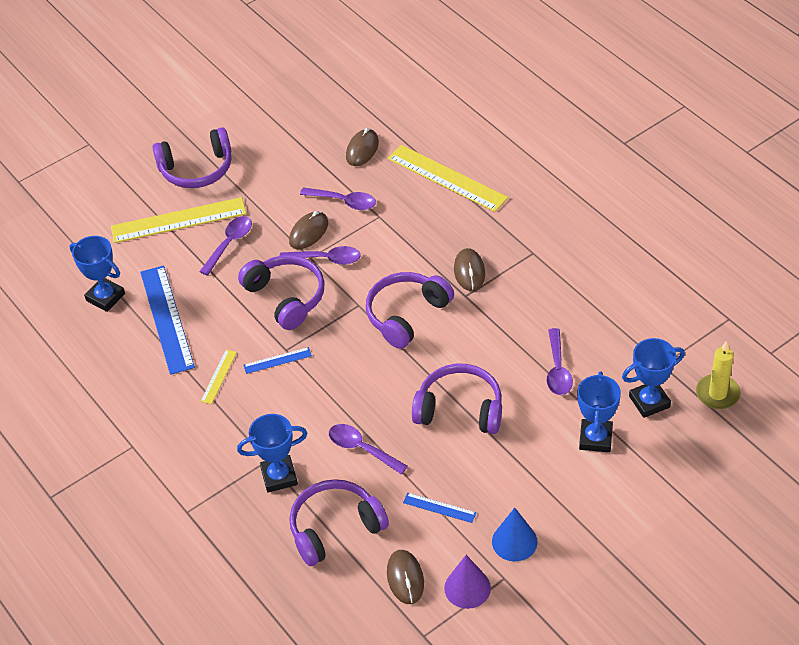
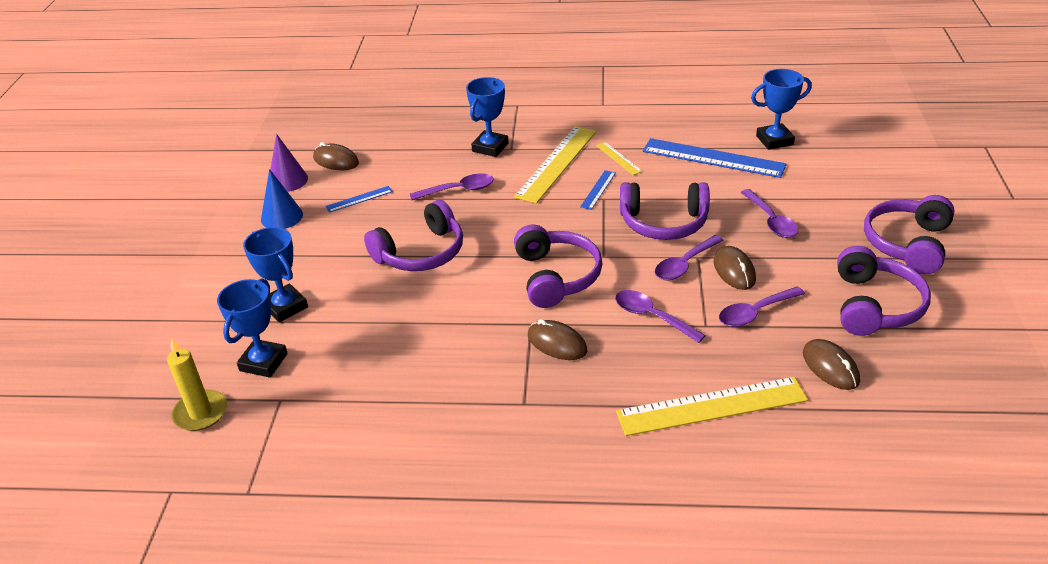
camera: 130 degrees right, 10 degrees down
yellow ruler [111,197,247,243] -> yellow ruler moved to [514,126,596,204]
purple headphones [289,479,389,566] -> purple headphones moved to [837,246,931,336]
purple spoon [547,328,573,395] -> purple spoon moved to [615,290,706,343]

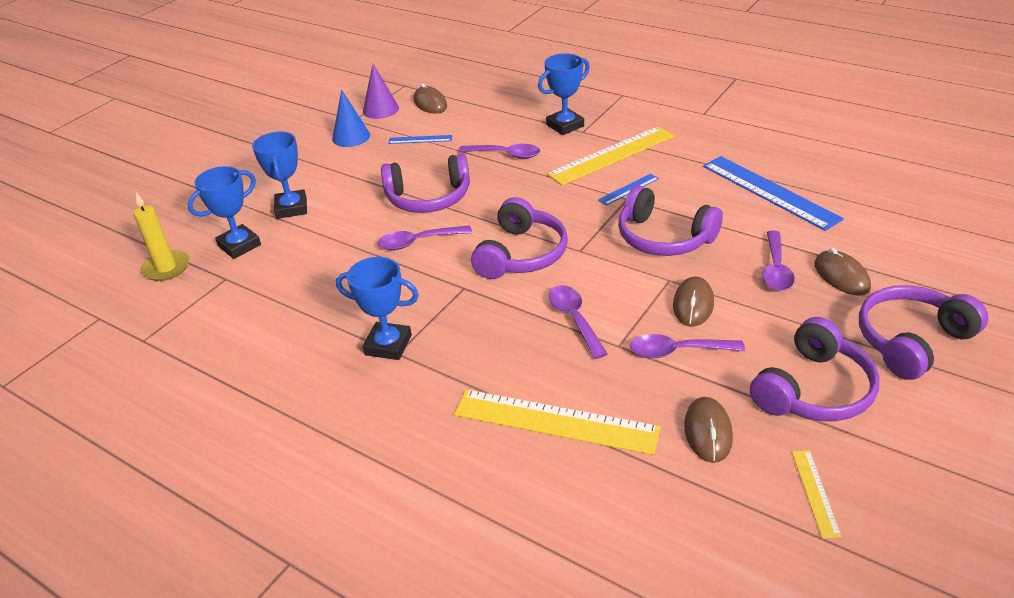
camera: 30 degrees right, 0 degrees up
brown mouse [528,319,587,360] -> brown mouse moved to [814,248,871,296]
yellow ruler [596,142,643,175] -> yellow ruler moved to [792,450,842,538]
purple spoon [655,235,724,280] -> purple spoon moved to [378,225,472,250]
blue trophy [751,69,812,150] -> blue trophy moved to [336,257,419,360]

